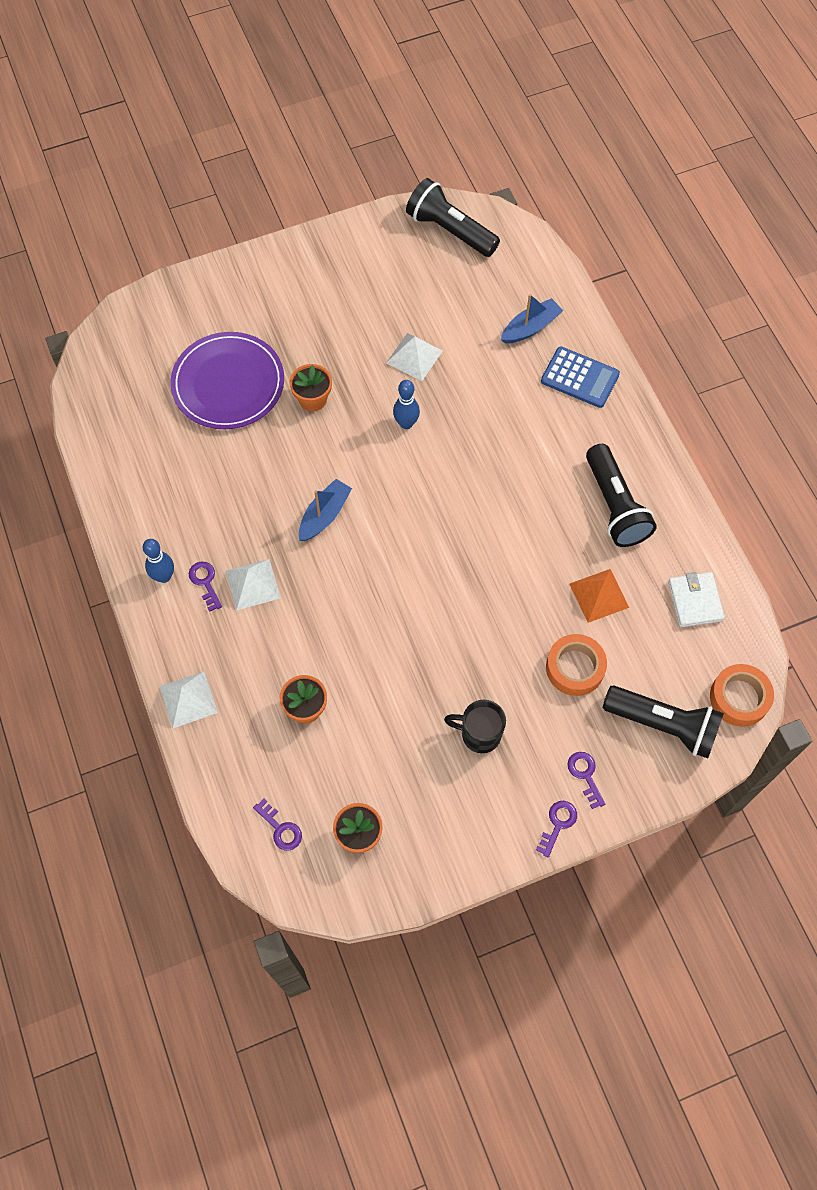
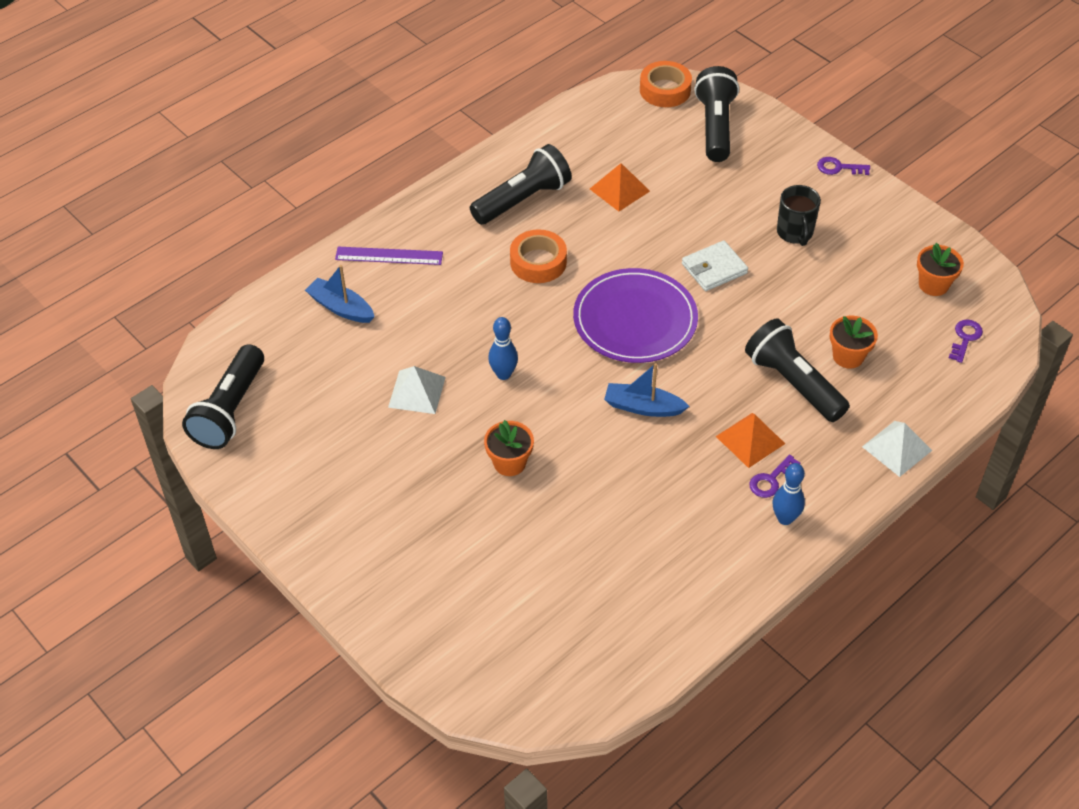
camera: 110 degrees left, 15 degrees down
purple plate [170,332,284,429] -> purple plate moved to [573,268,698,363]
white pyramid [226,559,280,611] -> orange pyramid [716,413,785,468]
blue calculator [541,347,620,408] -> purple ruler [335,247,443,265]
orange tape [546,634,607,696] -> orange tape moved to [510,229,567,283]
purple key [568,752,605,809] -> none
white wallet [668,572,725,627] -> white wallet moved to [682,240,748,291]
none -> black flashlight [745,318,850,422]

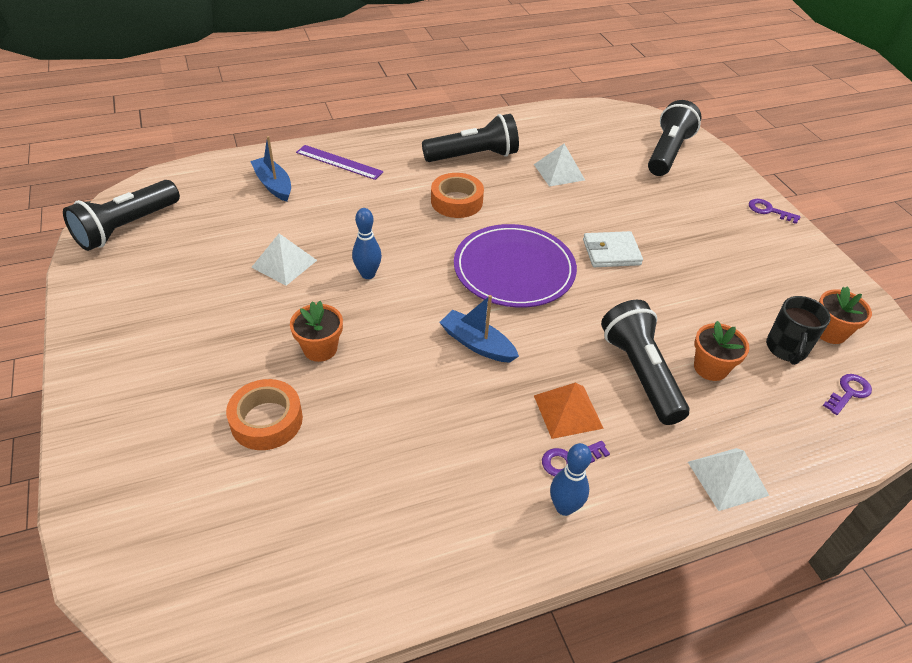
camera: 20 degrees right, 5 degrees down
orange pyramid [590,163,650,211] -> white pyramid [534,144,585,187]
orange tape [640,61,692,107] -> orange tape moved to [226,379,303,450]
black mug [777,185,821,246] -> black mug moved to [766,296,831,365]

